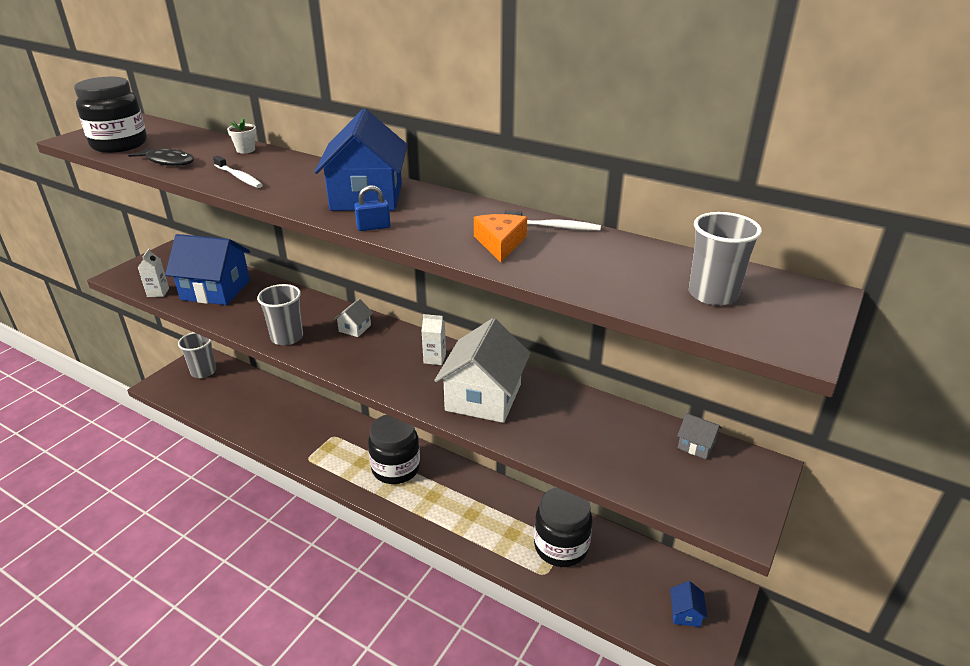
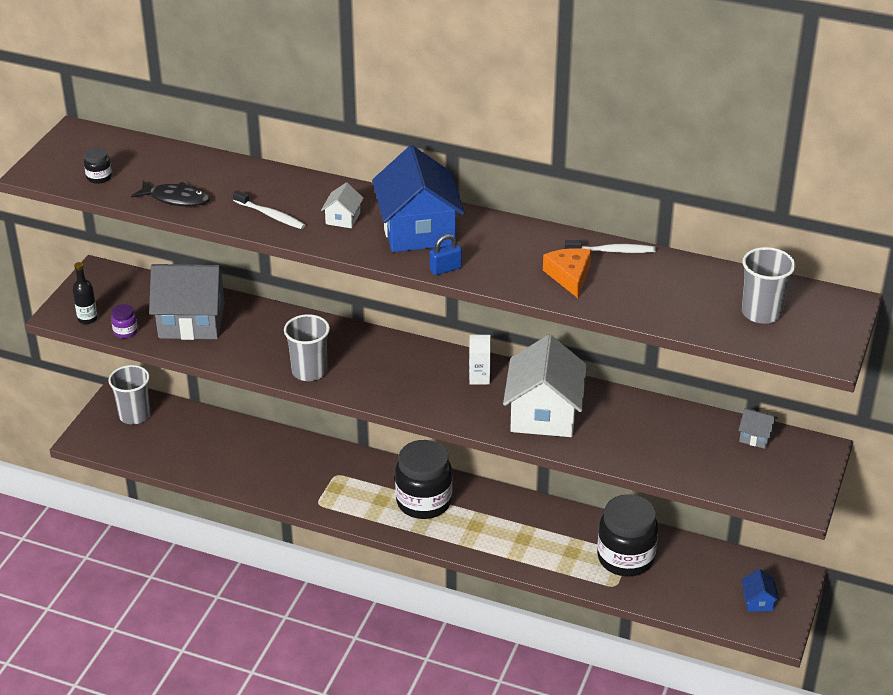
camera: 10 degrees left, 5 degrees up
black jar [74,77,147,153] -> black jar [84,147,112,184], size x0.42
white carton [138,249,169,297] -> purple jar [111,304,138,338]
blue house [165,234,250,305] -> grey house [149,264,227,340]
white flower pot [227,118,256,153] -> none
white house [334,299,373,337] -> white house moved to [321,182,364,228]
none -> black bottle [72,262,98,324]

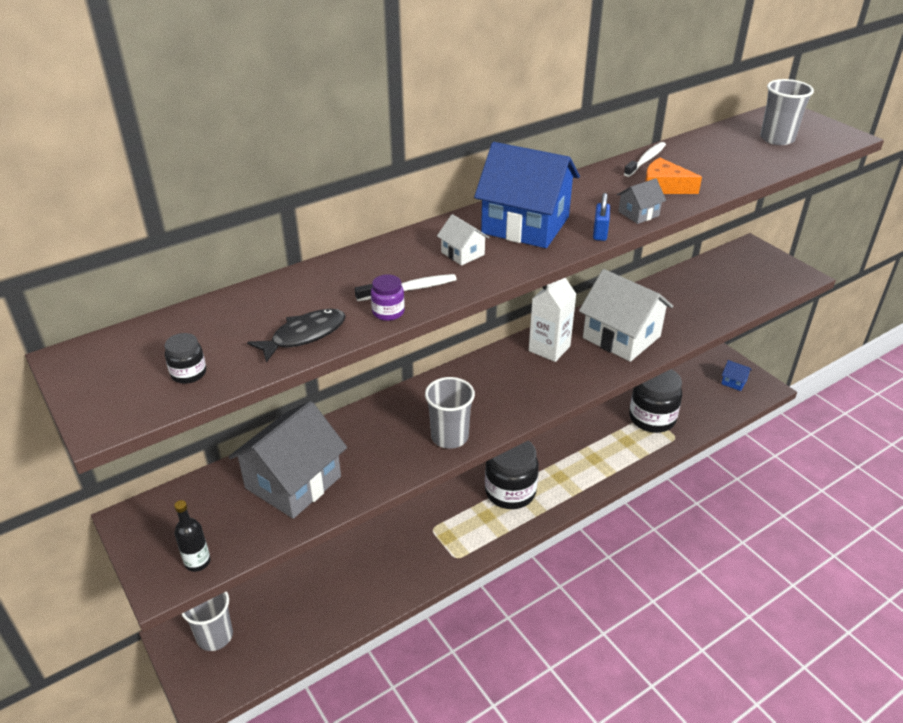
camera: 55 degrees left, 0 degrees up
purple jar [111,304,138,338] -> purple jar moved to [371,274,405,321]
white carton [469,335,491,385] -> white carton [529,278,576,362], size x1.64
grey house [738,408,778,449] -> grey house moved to [617,178,666,224]

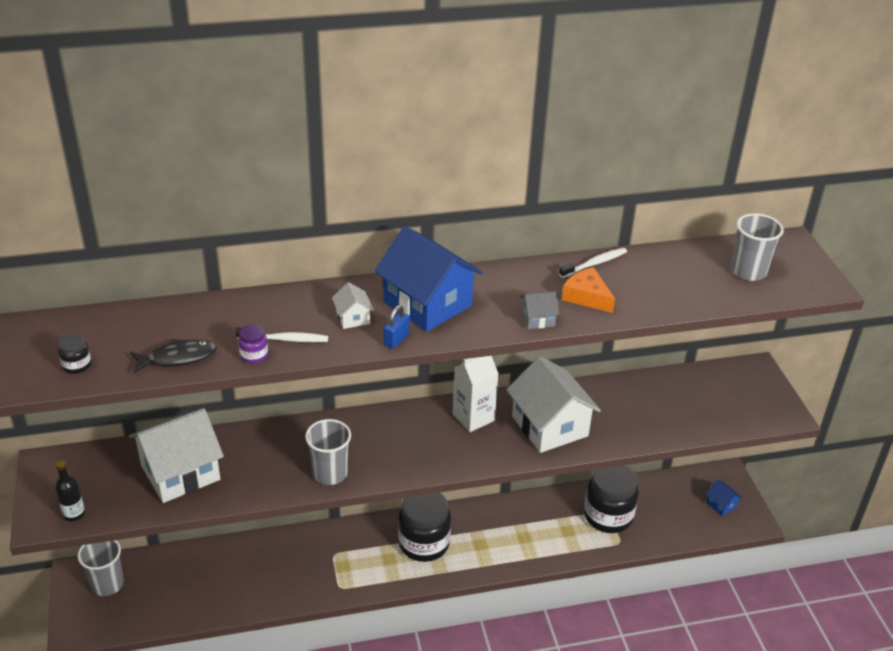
camera: 20 degrees right, 0 degrees up
grey house [229,401,347,519] -> white house [129,408,224,503]
blue padlock [593,193,610,241] -> blue padlock moved to [384,305,410,349]

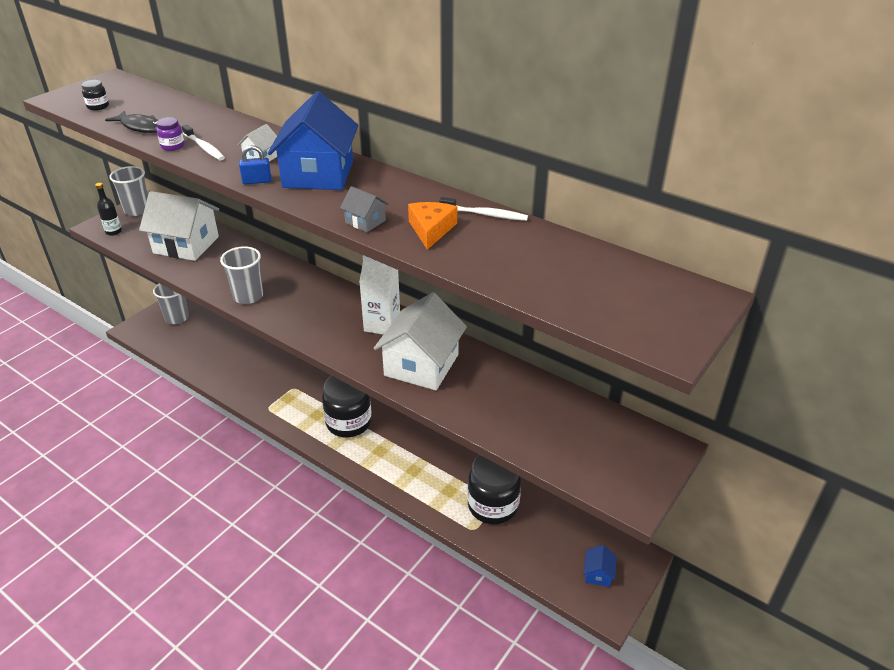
camera: 50 degrees right, 0 degrees up
grey cup [732,213,784,281] -> grey cup moved to [109,166,148,216]

